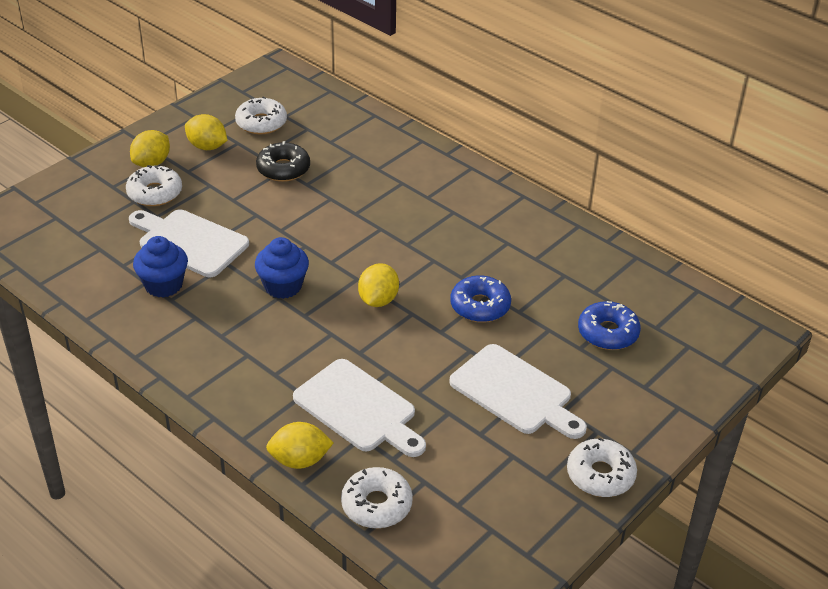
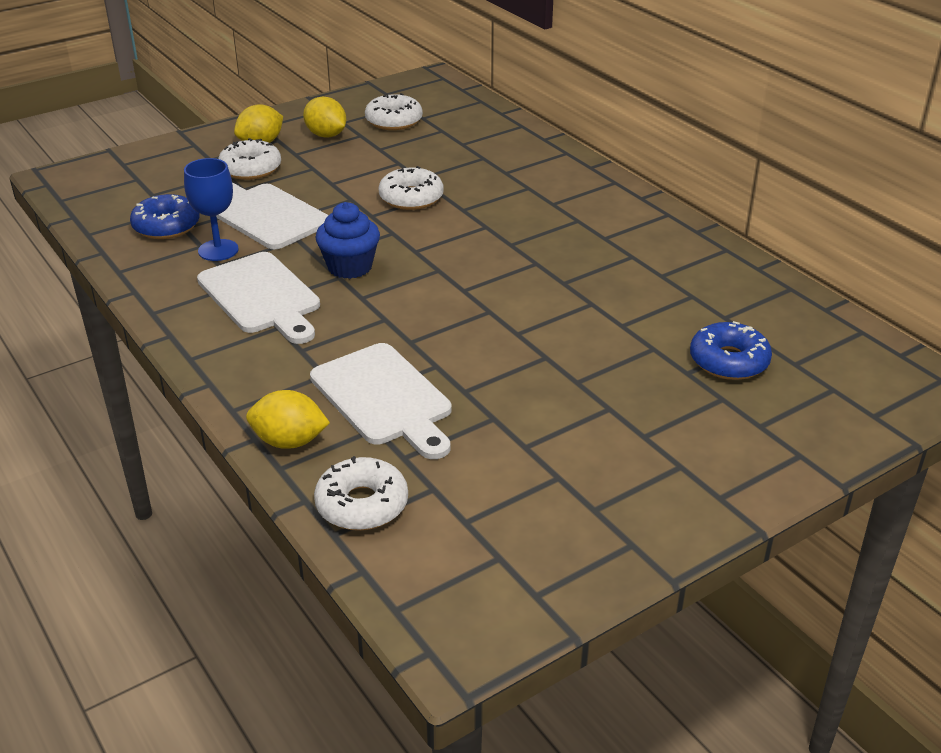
camera: 15 degrees right, 5 degrees down
blue cupcake [133,236,188,297] -> blue goblet [184,158,239,261]
black donut [256,141,310,182] -> none
yellow lemon [358,263,399,307] -> none
white cutting board [449,344,587,439] -> white cutting board moved to [197,252,320,344]
blue donut [450,275,511,322] -> blue donut moved to [130,194,200,239]
white donut [567,437,637,497] -> white donut moved to [379,166,443,210]

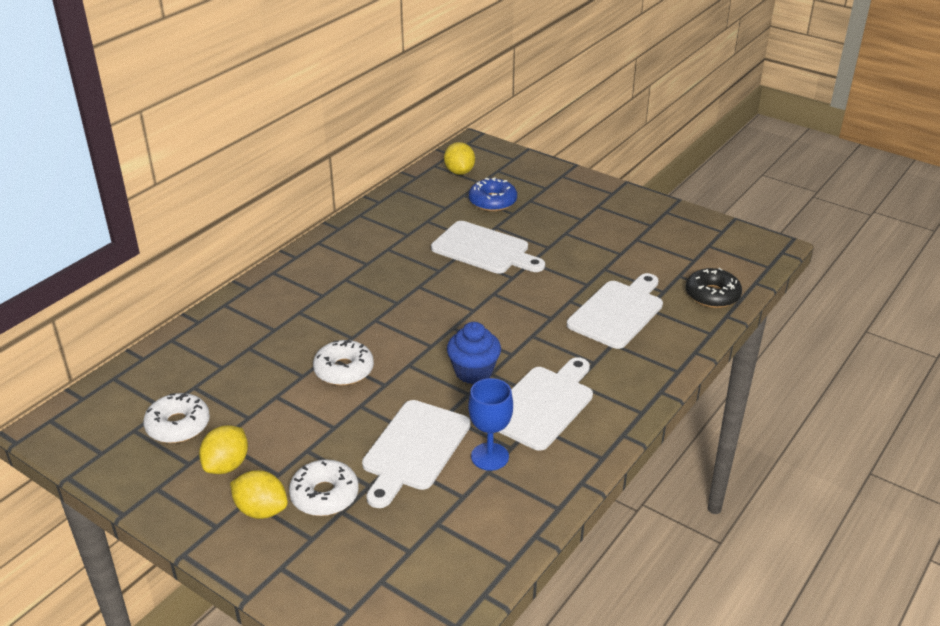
camera: 110 degrees left, 0 degrees up
blue donut [130,194,200,239] -> none
yellow lemon [246,390,330,449] -> yellow lemon moved to [444,142,475,175]
white donut [314,456,408,530] -> black donut [686,268,742,308]
none -> white cutting board [431,221,545,274]

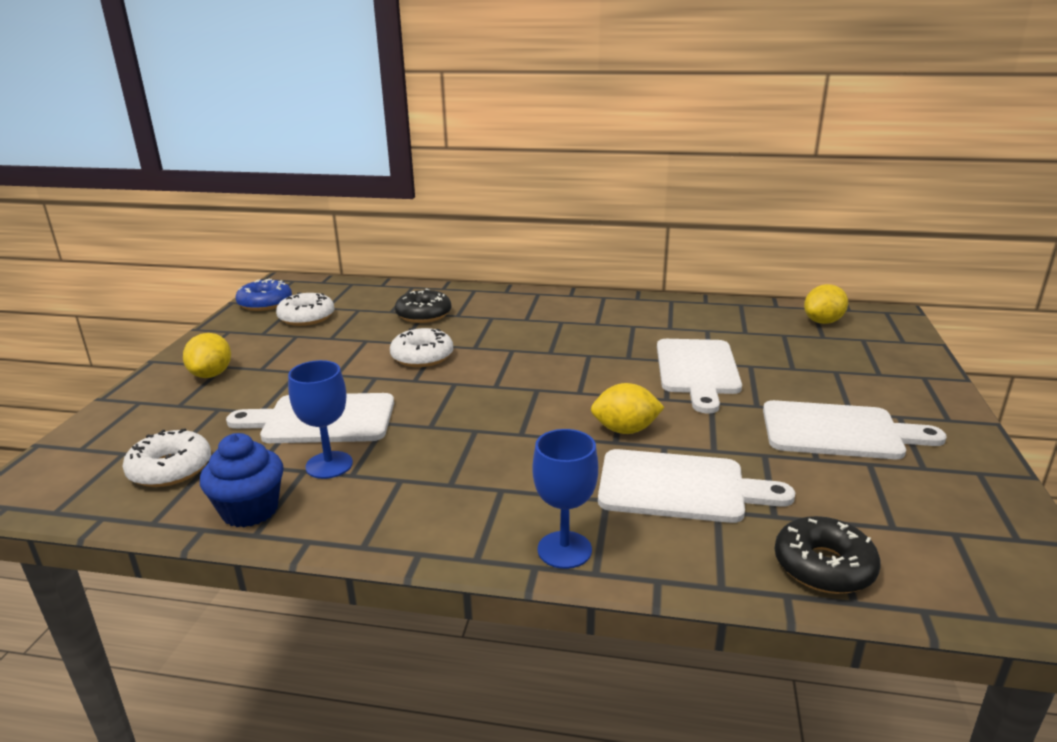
camera: 65 degrees right, 10 degrees down
yellow lemon [199,425,248,474] -> yellow lemon moved to [591,383,665,434]
white donut [289,460,359,516] -> white donut moved to [122,428,211,487]
blue cupcake [447,322,501,384] -> blue cupcake moved to [200,433,283,527]
blue donut [469,177,517,211] -> blue donut moved to [235,278,292,311]
white cutting board [499,357,593,451] -> white cutting board moved to [763,400,947,459]
none -> black donut [395,288,452,323]
none -> blue goblet [532,429,598,569]

